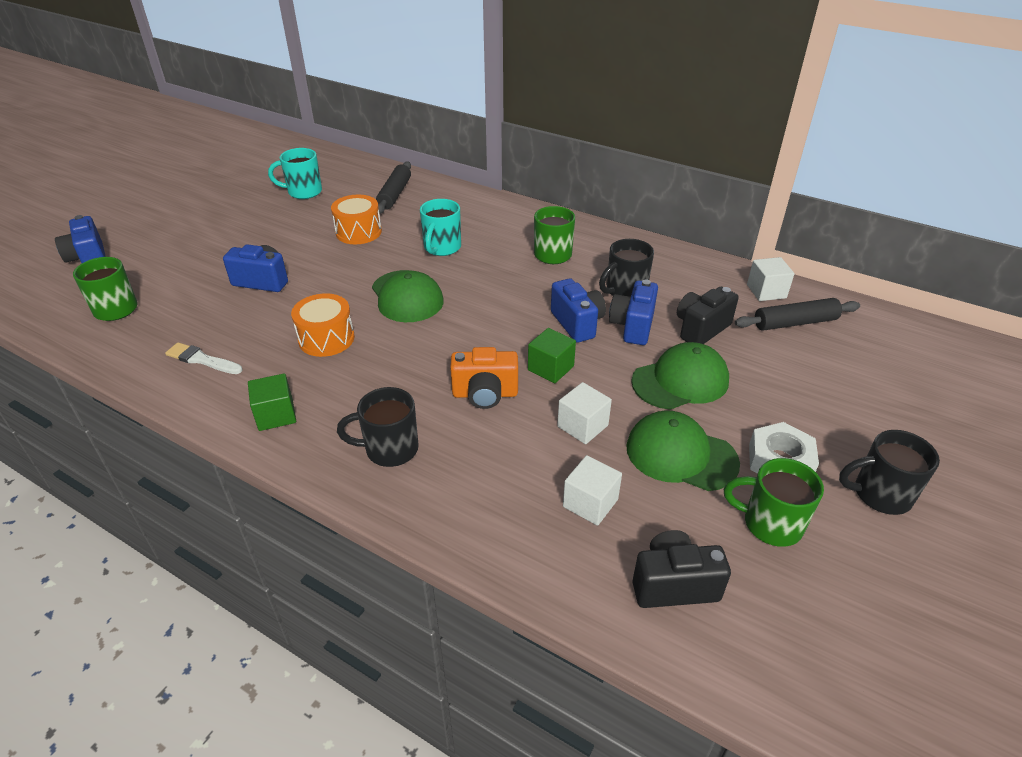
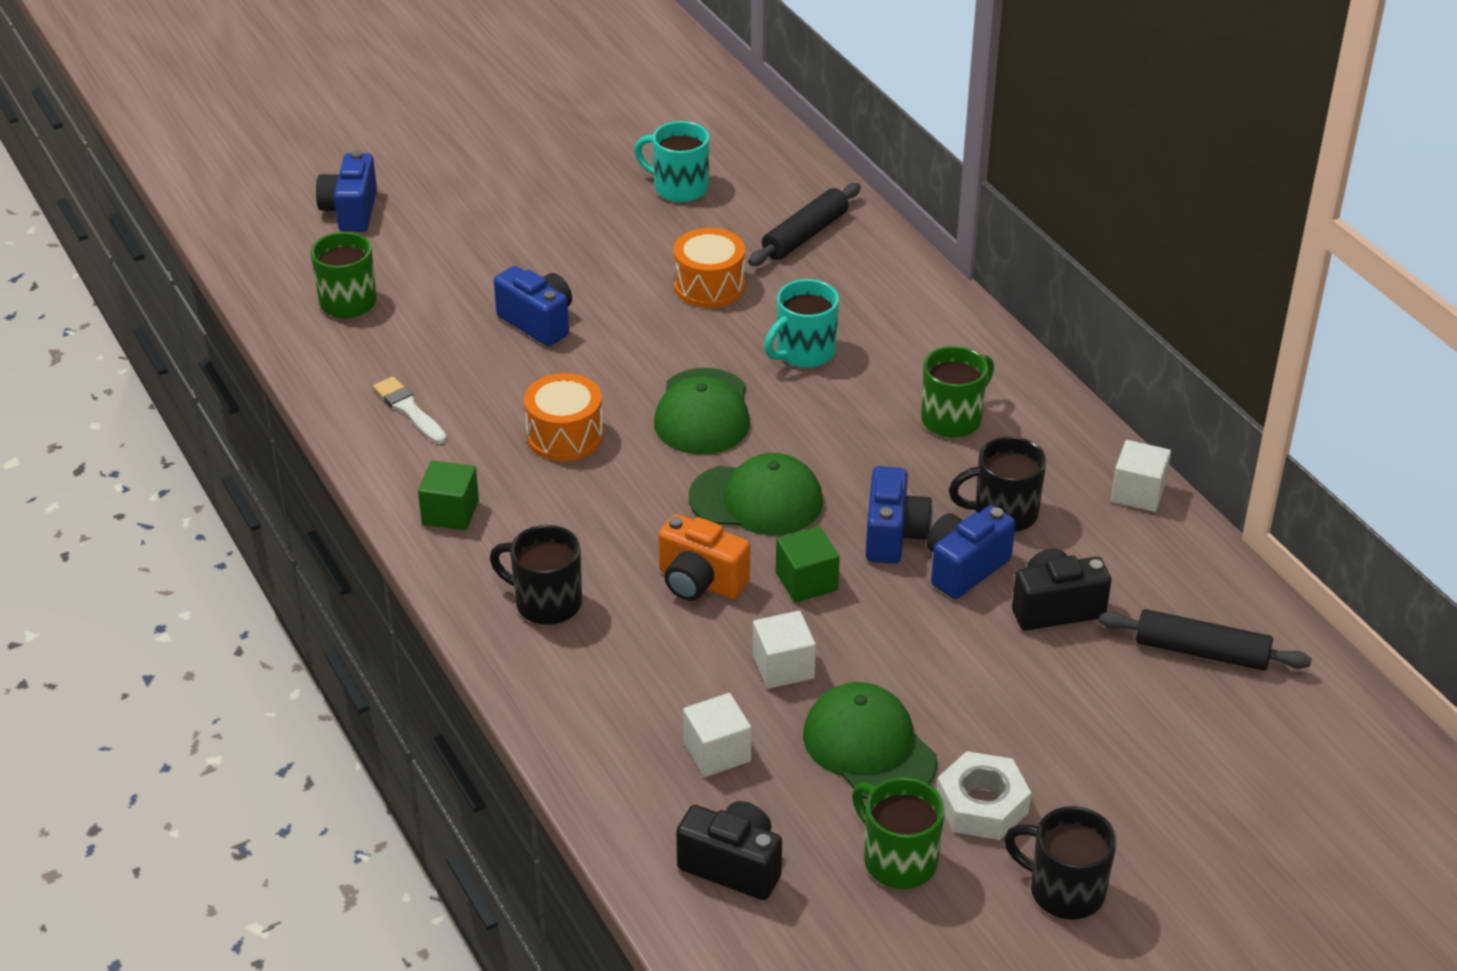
camera: 30 degrees right, 0 degrees up
green cap [631,342,729,410] -> green cap moved to [689,453,823,535]
white cube [747,257,794,301] -> white cube moved to [1111,440,1171,512]

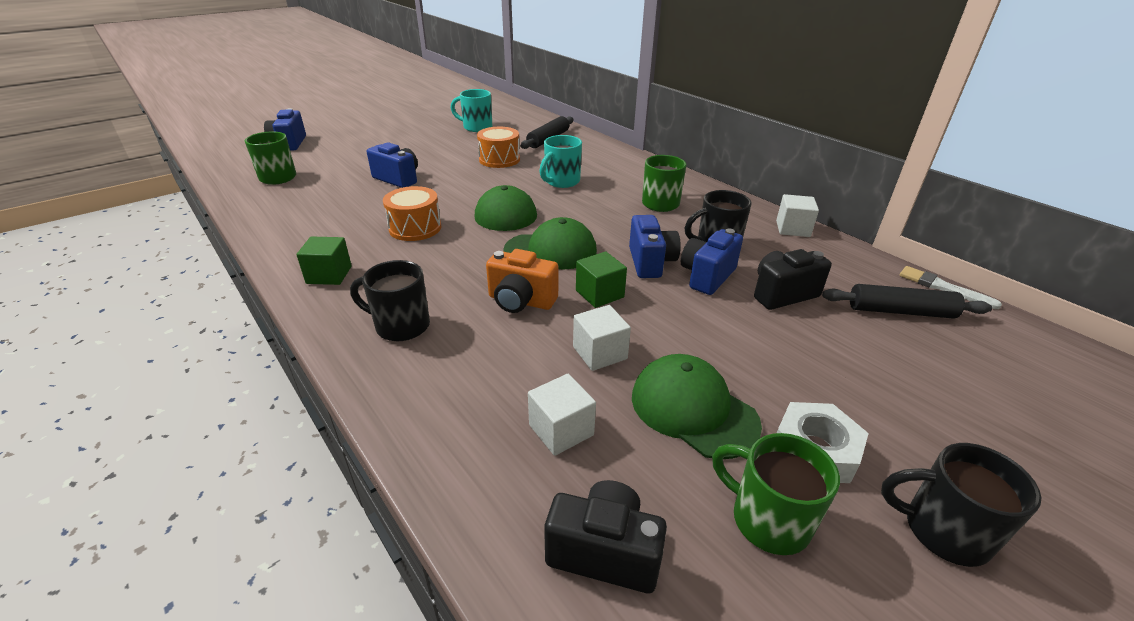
camera: 10 degrees left, 5 degrees down
white brush [373,377,447,444] -> white brush moved to [899,266,1002,309]

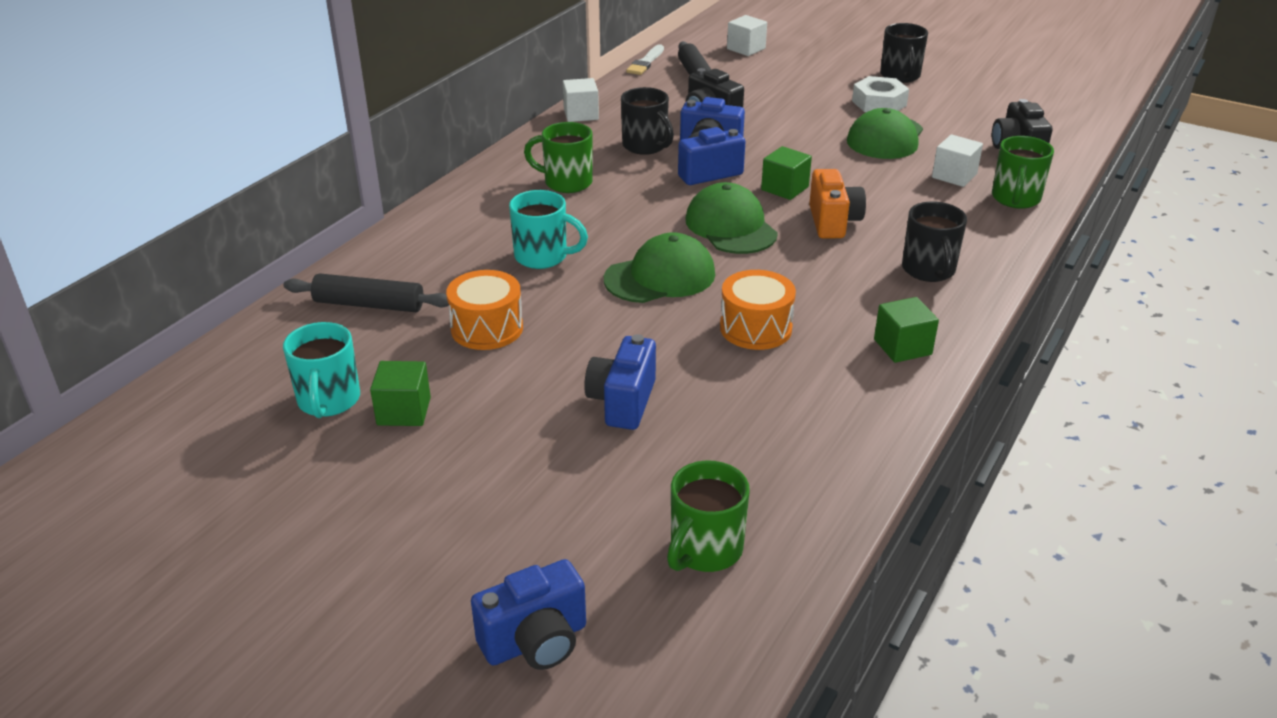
camera: 110 degrees left, 0 degrees up
white cube [573,305,631,371] -> white cube moved to [727,15,767,56]
green mug [712,433,840,555] -> green mug moved to [992,136,1054,209]
none -> green cube [370,361,431,426]

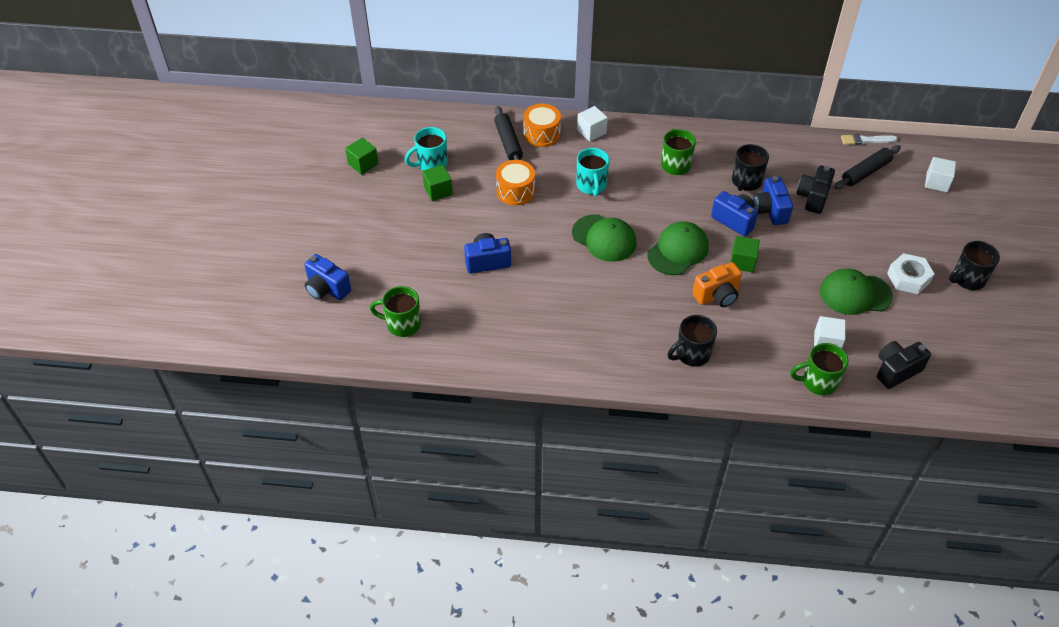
camera: 65 degrees right, 15 degrees up
white cube [563,78,599,122] -> white cube moved to [577,106,608,142]
orange drum [720,270,796,350] -> orange drum moved to [523,104,561,147]
green cube [874,297,939,363] -> green cube moved to [345,138,379,175]

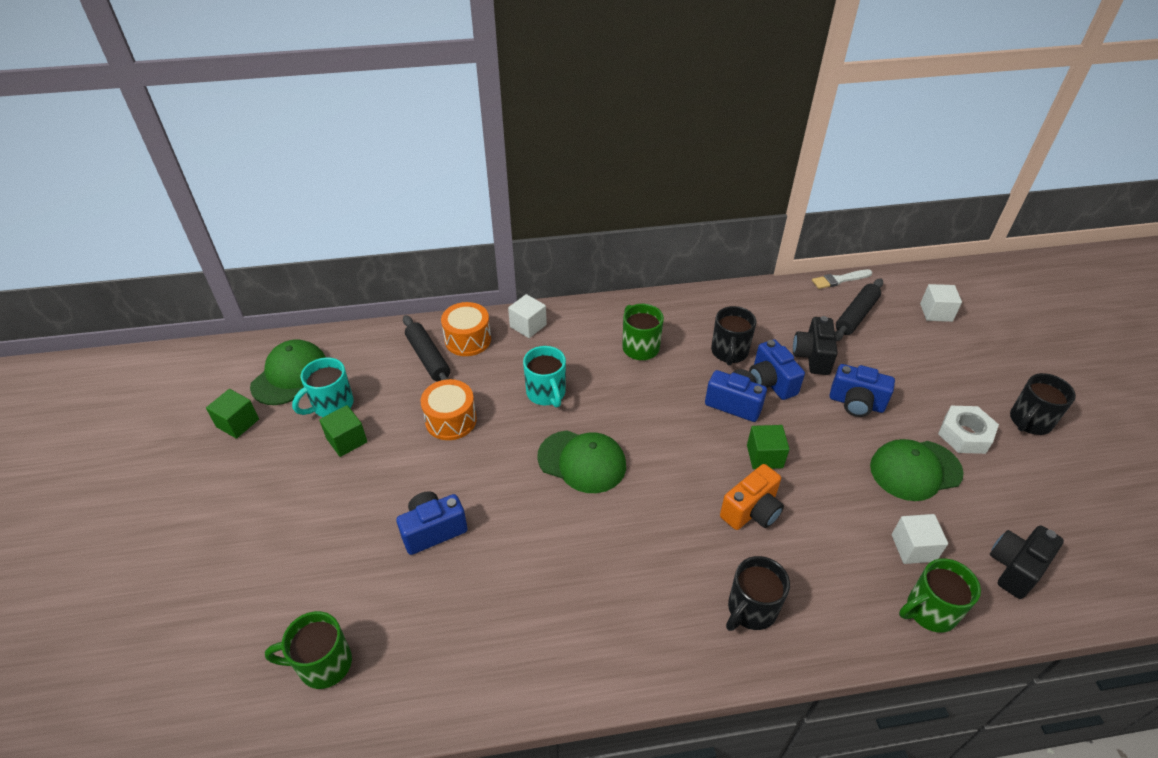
camera: 15 degrees left, 5 degrees down
blue camera [304,254,351,300] -> blue camera moved to [830,364,895,417]
green cap [647,221,709,275] -> green cap moved to [250,339,326,405]

